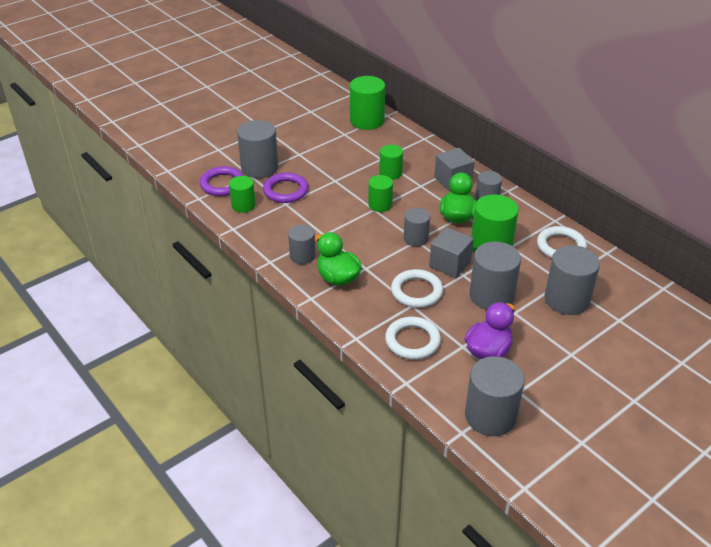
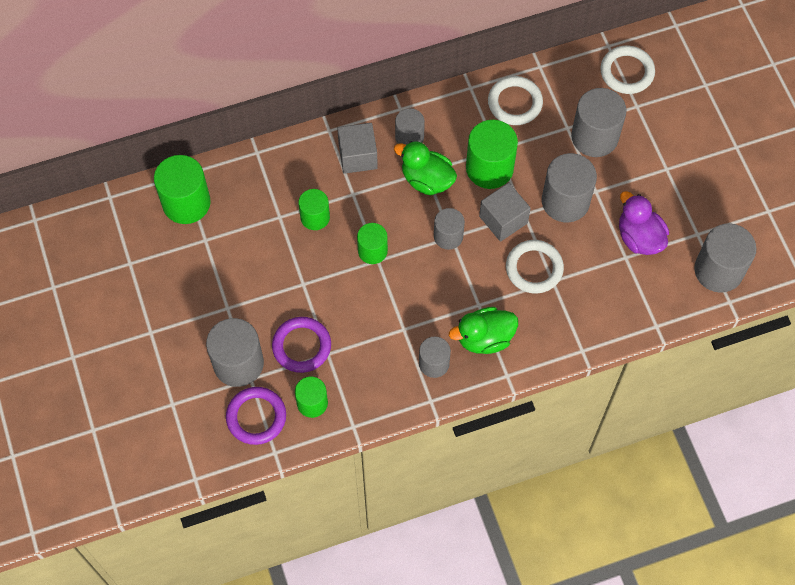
camera: 70 degrees left, 25 degrees up
white ring [385,317,441,360] -> white ring moved to [600,45,655,94]

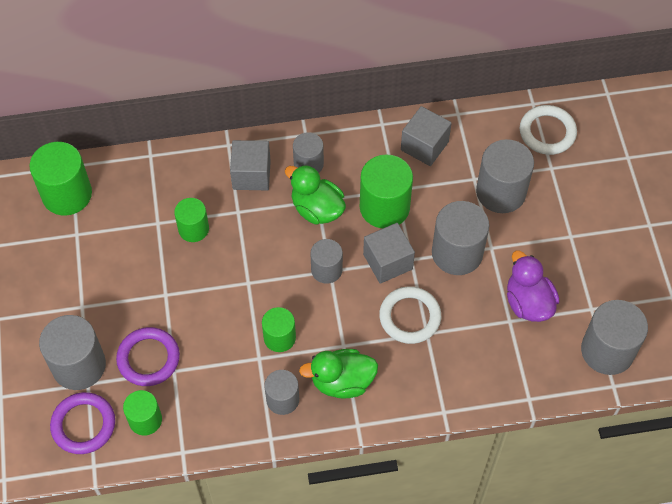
camera: 10 degrees right, 5 degrees down
green cylinder [357,223,388,264] -> green cylinder moved to [262,307,296,352]
white ring [488,76,543,125] -> grey cube [401,106,452,166]

